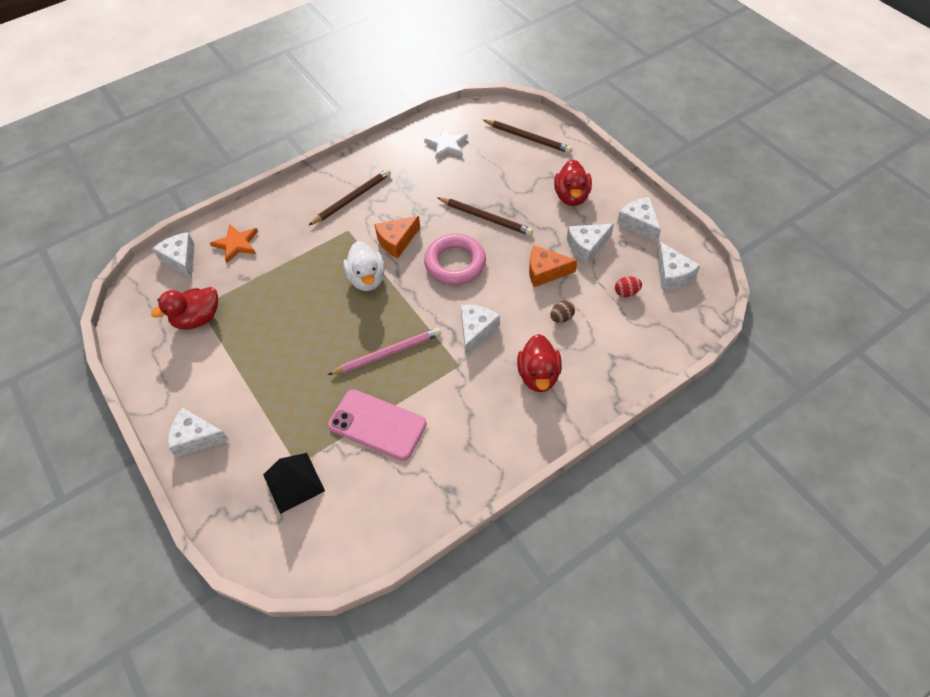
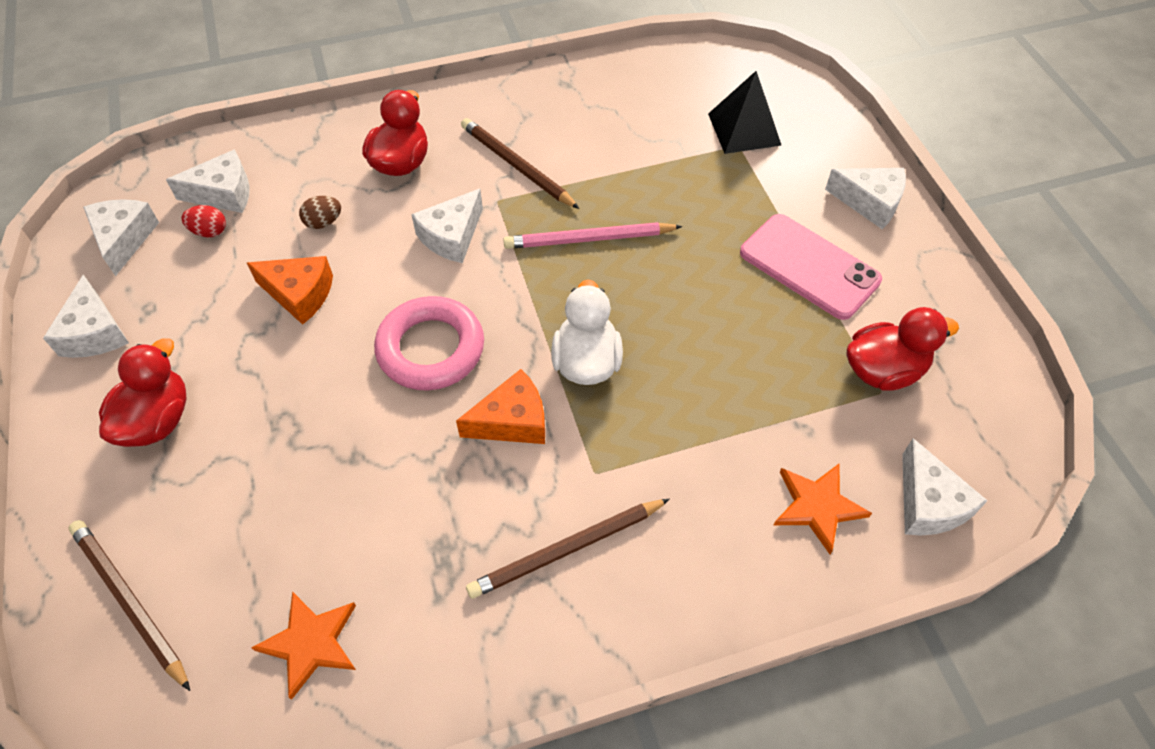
camera: 165 degrees left, 0 degrees up
pink phone [328,389,427,461] -> pink phone moved to [740,214,882,320]
white star [424,127,468,160] -> orange star [251,591,356,700]
brown pencil [437,197,533,236] -> brown pencil moved to [461,118,580,209]
white cheese [567,224,614,264] -> white cheese moved to [166,149,249,213]

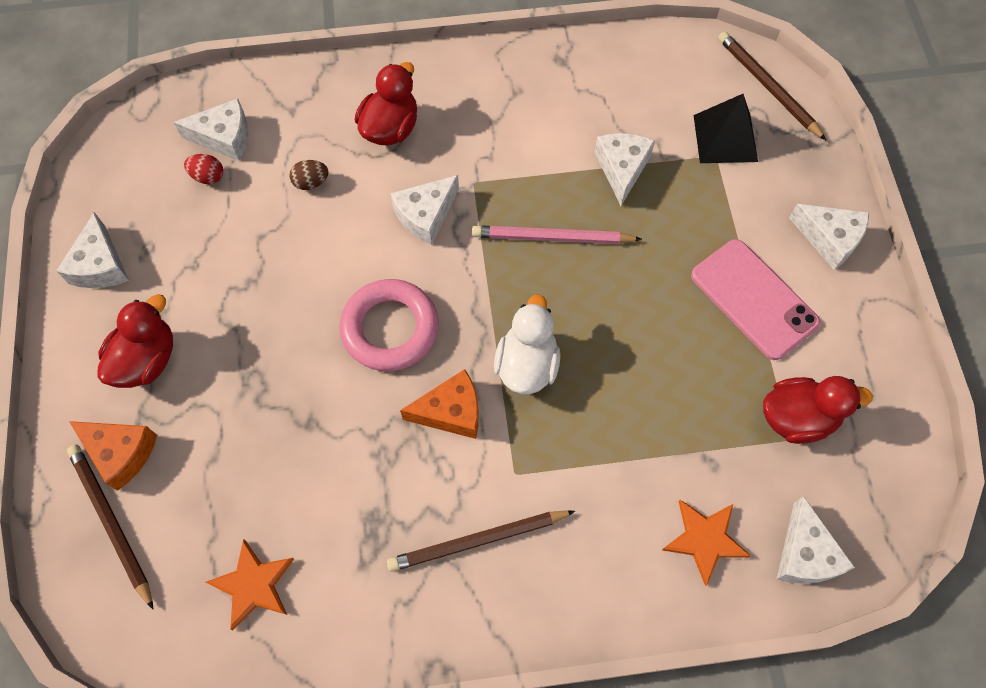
camera: 10 degrees right, 10 degrees up
white cheese [83,199,159,276] -> white cheese moved to [595,133,655,206]
orange cheese [247,256,333,325] -> orange cheese moved to [69,421,157,491]
brown pencil [461,118,580,209] -> brown pencil moved to [718,31,826,140]

